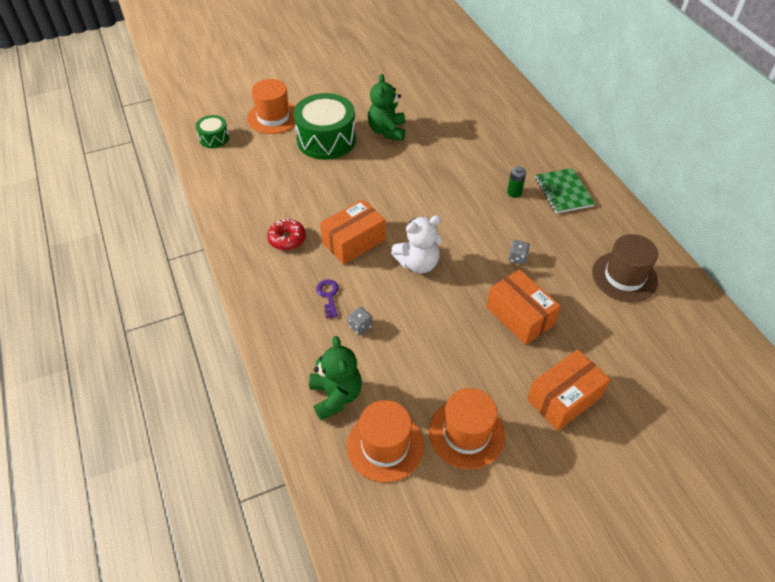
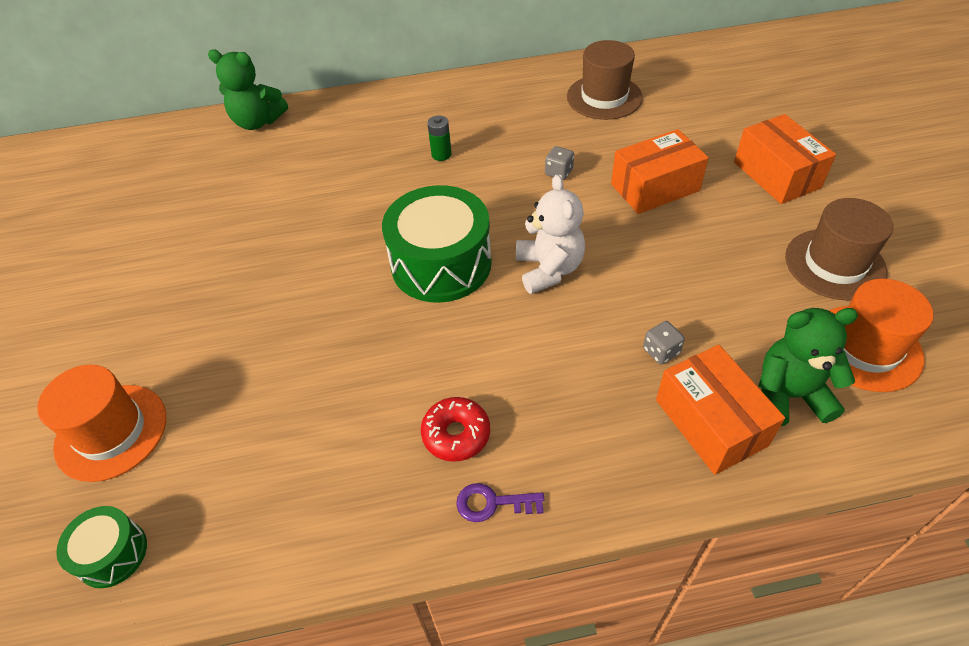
camera: 75 degrees left, 0 degrees up
green drum [293,93,356,160] -> green drum moved to [382,185,492,303]
purple key [316,279,339,318] -> purple key moved to [456,483,544,522]
orange box [320,199,386,265] -> orange box moved to [656,345,785,475]
green teddy bear [368,74,405,141] -> green teddy bear moved to [208,50,288,130]
orange hat [429,388,505,469] -> brown hat [785,198,893,301]
green notebook [536,168,595,214] -> none

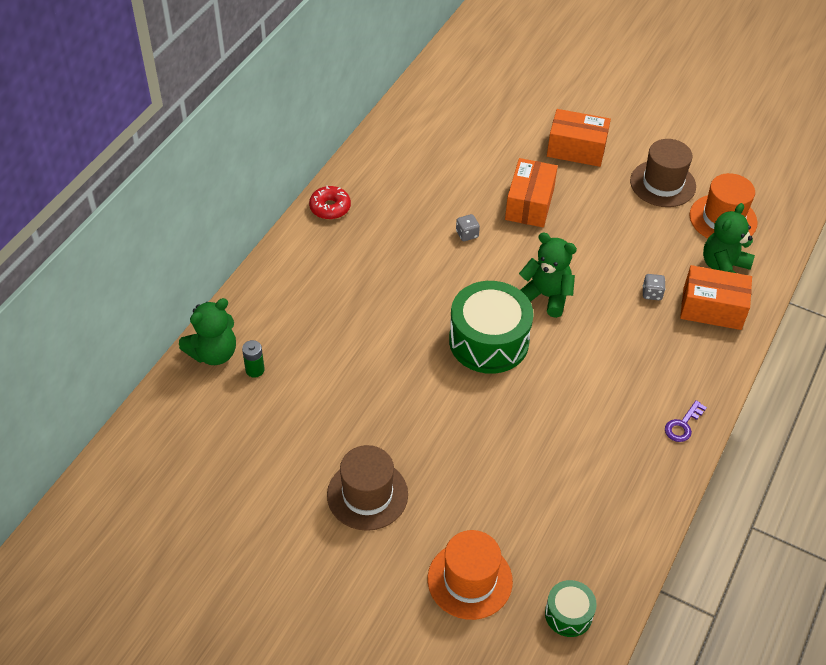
camera: 55 degrees left, 0 degrees up
red donut [421,397,490,462] -> red donut moved to [309,186,351,220]
green battery [427,115,452,161] -> green battery moved to [242,340,265,378]
white teddy bear [516,174,585,294] -> green teddy bear [519,233,577,318]
brown hat [567,40,643,120] -> brown hat moved to [327,445,408,531]

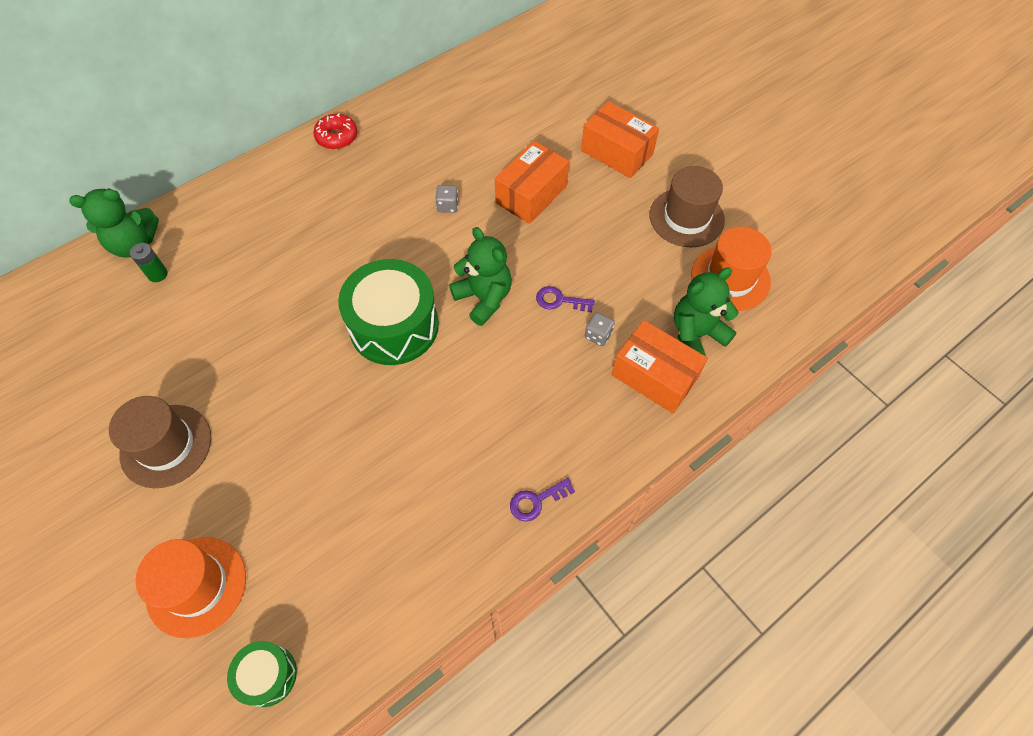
camera: 25 degrees right, 10 degrees up
none -> purple key [536,286,595,312]

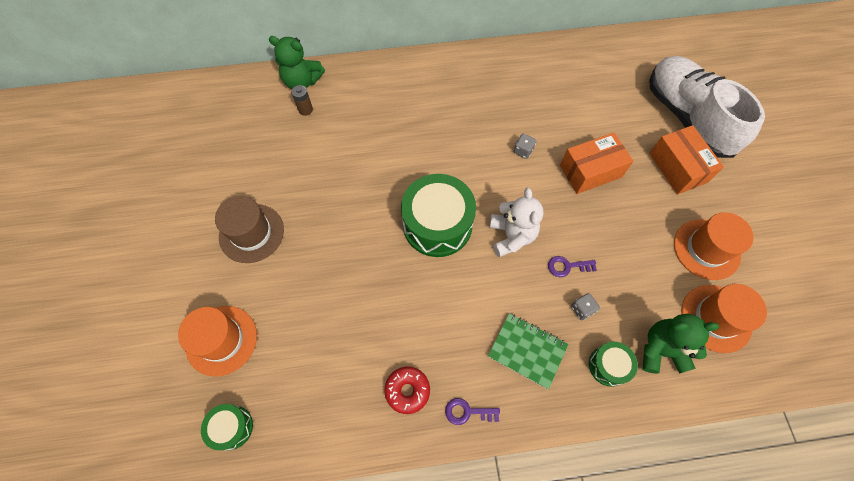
camera: 30 degrees right, 5 degrees up
green battery [130,243,168,282] -> brown battery [292,85,313,116]
red donut [313,113,357,149] -> red donut moved to [384,366,430,414]
green teddy bear [449,227,512,326] -> white teddy bear [490,187,544,257]
purple key [536,286,595,312] -> purple key turned 45 degrees counterclockwise [548,256,597,277]
orange box [612,320,708,414] -> green drum [589,342,638,387]
brown hat [650,166,725,247] -> orange hat [674,212,754,280]
none -> green notebook [488,313,569,389]
none -> white shoe [650,56,765,158]

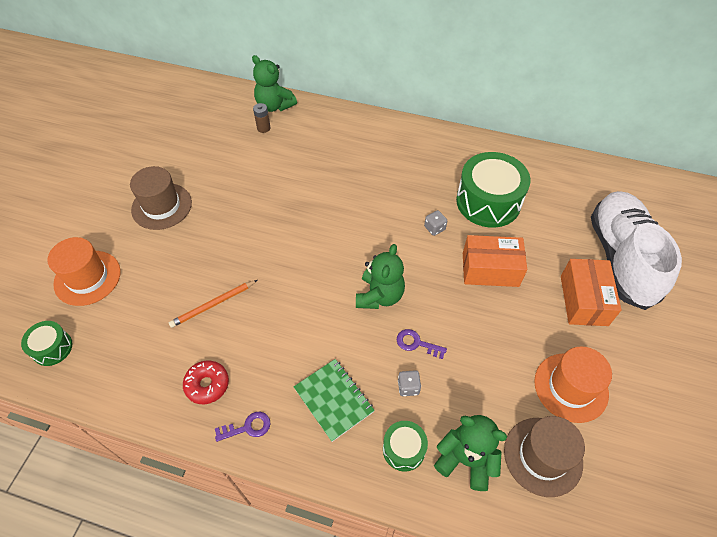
camera: 25 degrees right, 10 degrees down
green drum [401,174,476,257] -> green drum moved to [456,152,531,227]
purple key [445,398,500,425] -> purple key turned 135 degrees clockwise [215,412,270,442]
white teddy bear [490,187,544,257] -> green teddy bear [356,244,405,309]
orange hat [681,284,767,353] -> brown hat [504,416,585,497]
none -> orange pencil [169,280,258,328]

